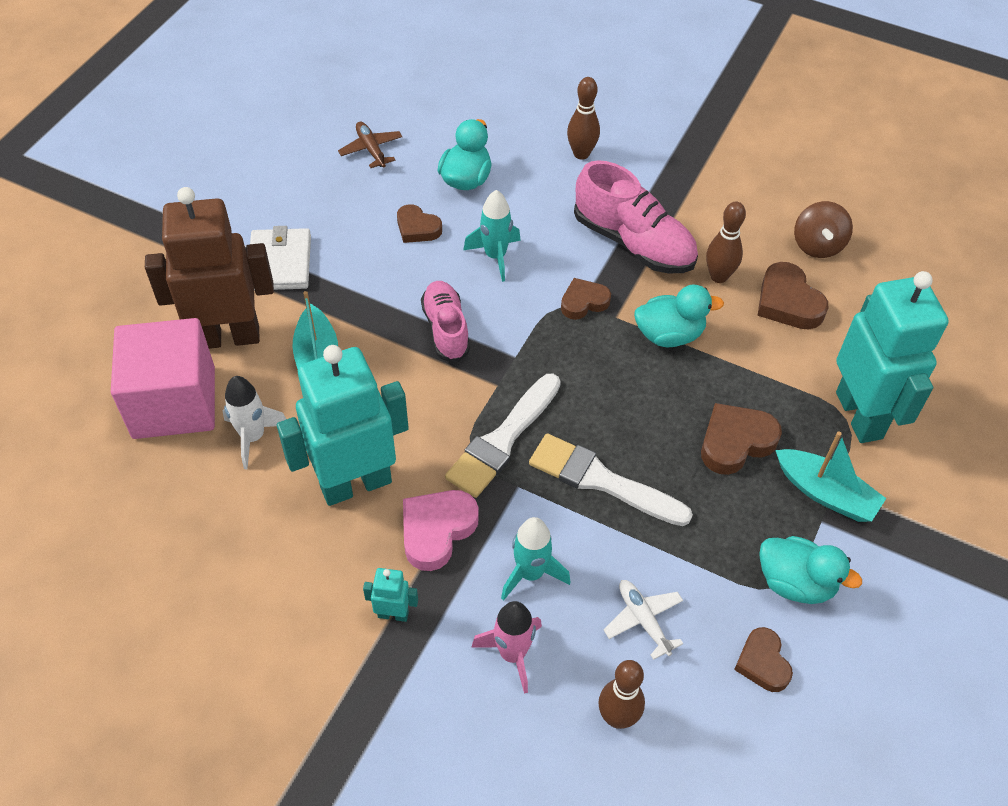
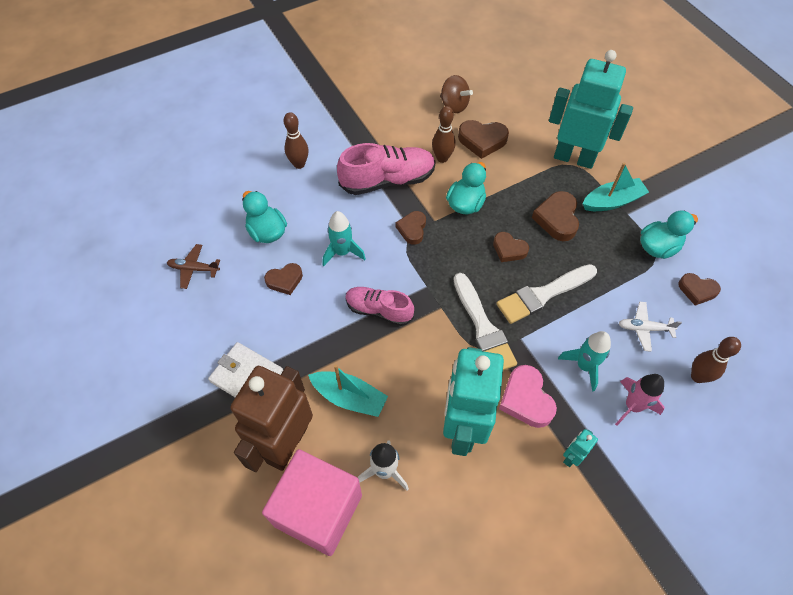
camera: 55 degrees left, 5 degrees up
none -> brown heart [493,232,529,262]

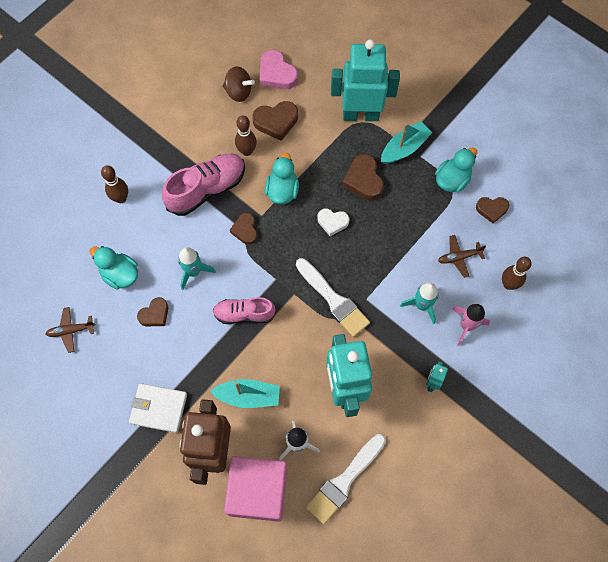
camera: 20 degrees left, 10 degrees up
brown heart [493,232,529,262] -> white heart [317,209,349,236]
white brush [496,264,597,324] -> white brush moved to [306,434,386,524]
pink heart [499,365,557,428] -> pink heart moved to [260,50,298,89]
white plane [618,302,682,352] -> brown plane [438,235,486,278]

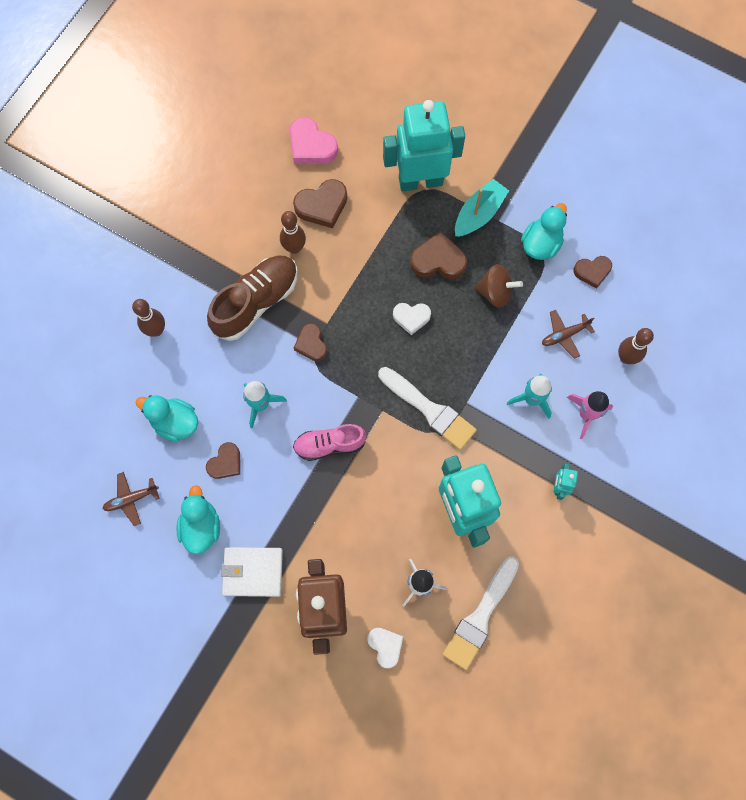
camera: 10 degrees left, 5 degrees up
pink shoe [162,153,245,216] -> brown shoe [207,256,298,341]
turquoise boat [210,379,280,408] -> none
brown spinning top [223,66,255,102] -> brown spinning top moved to [475,264,523,308]
pink cube [224,456,287,522] -> white heart [367,628,403,668]
turquoise duck [265,153,299,204] -> turquoise duck moved to [176,485,220,555]
brown heart [342,154,384,200] -> brown heart turned 120 degrees clockwise [410,231,467,279]

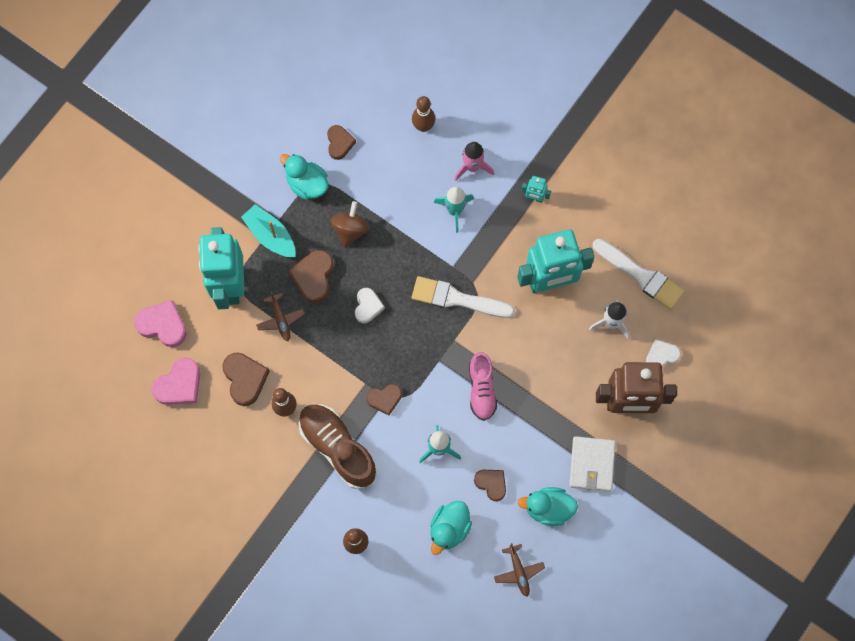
camera: 85 degrees left, 0 degrees up
white brush [378,367,477,450] -> white brush turned 120 degrees counterclockwise [412,276,515,318]
brown plane [542,310,595,359] -> brown plane moved to [256,291,305,341]
none -> pink heart [134,300,187,347]

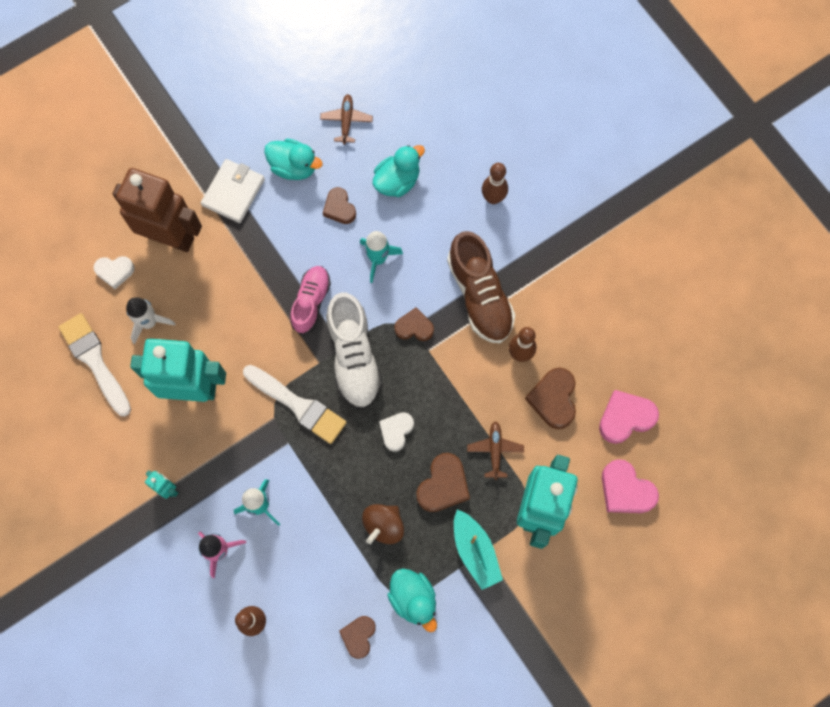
camera: 160 degrees left, 0 degrees up
none -> white shoe [326,292,383,410]

